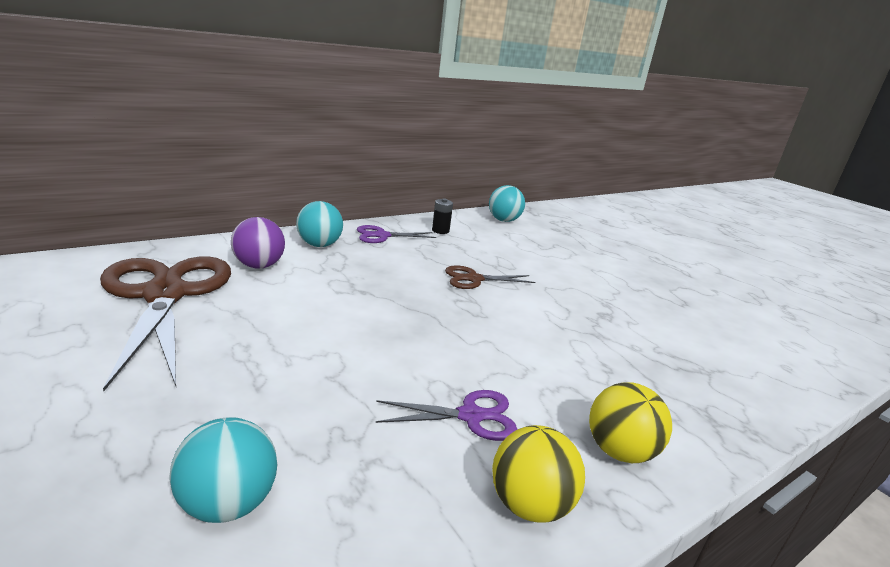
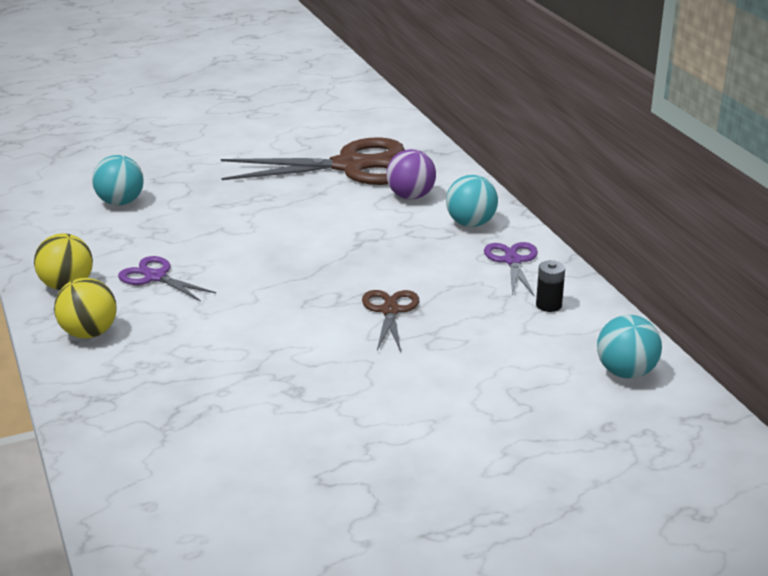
camera: 105 degrees right, 5 degrees up
purple scissors [376,390,517,441] -> purple scissors turned 120 degrees clockwise [118,256,216,302]

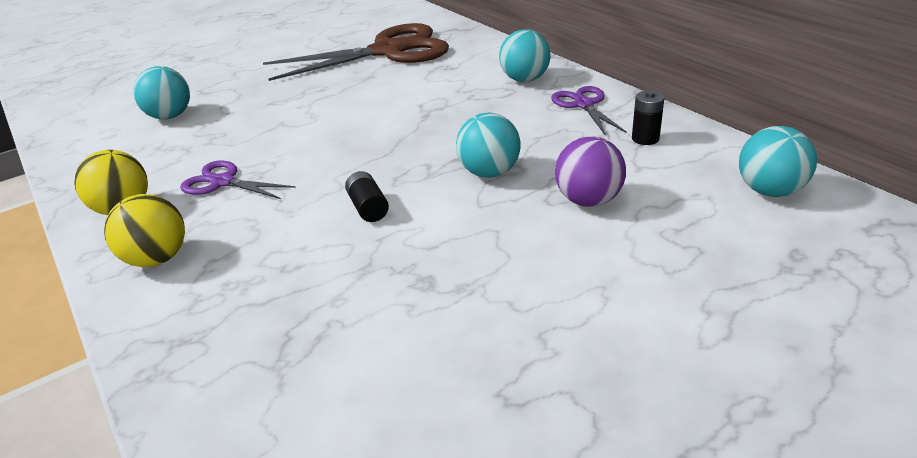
camera: 10 degrees left, 5 degrees up
brown scissors [362,290,419,352] -> turquoise ball [456,113,521,178]
purple ball [386,149,436,199] -> purple ball moved to [555,136,626,207]
none -> black battery [345,171,389,222]

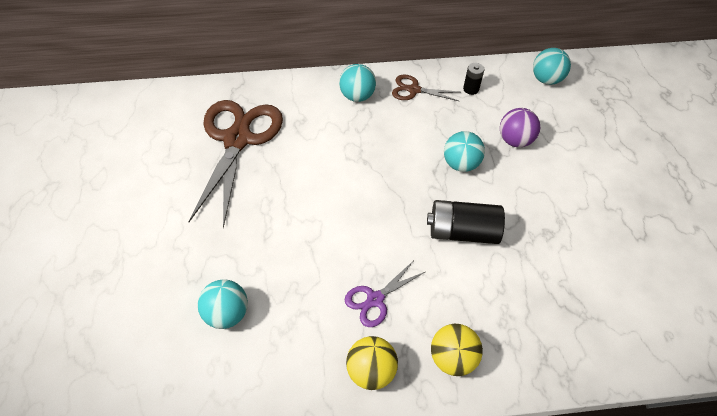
camera: 65 degrees left, 20 degrees up
black battery [345,171,389,222] -> black battery [427,200,505,244], size x1.97
purple scissors [551,86,627,136] -> brown scissors [392,74,459,101]

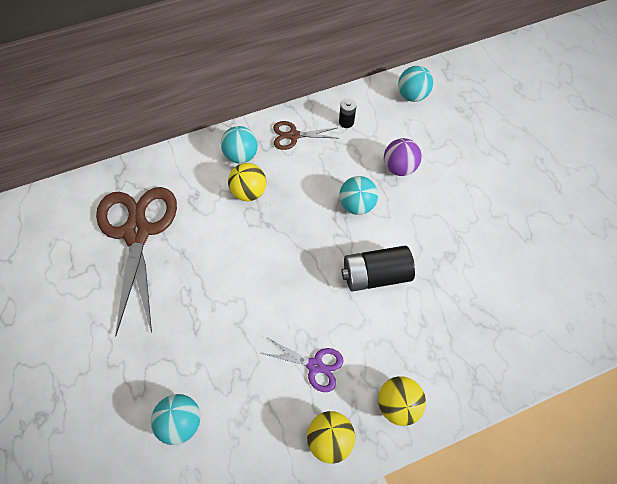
camera: 15 degrees left, 10 degrees up
purple scissors [345,261,425,327] -> purple scissors turned 105 degrees counterclockwise [261,338,344,392]
none -> yellow ball [228,163,266,201]

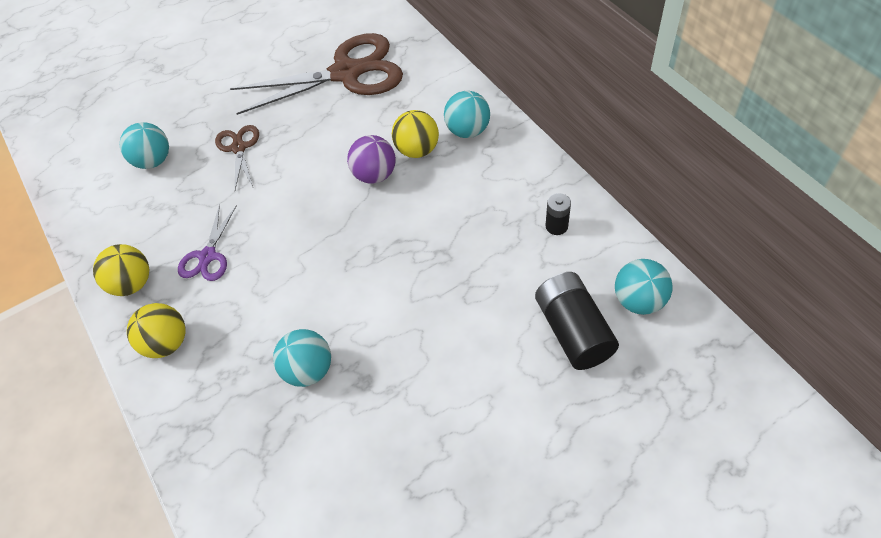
camera: 85 degrees right, 10 degrees down
brown scissors [273,121,337,150] -> brown scissors moved to [215,125,259,190]
turquoise ball [339,176,378,215] -> turquoise ball moved to [273,329,331,387]
black battery [342,246,415,292] -> black battery moved to [535,272,619,370]
purple ball [384,138,422,176] -> purple ball moved to [347,135,396,184]

